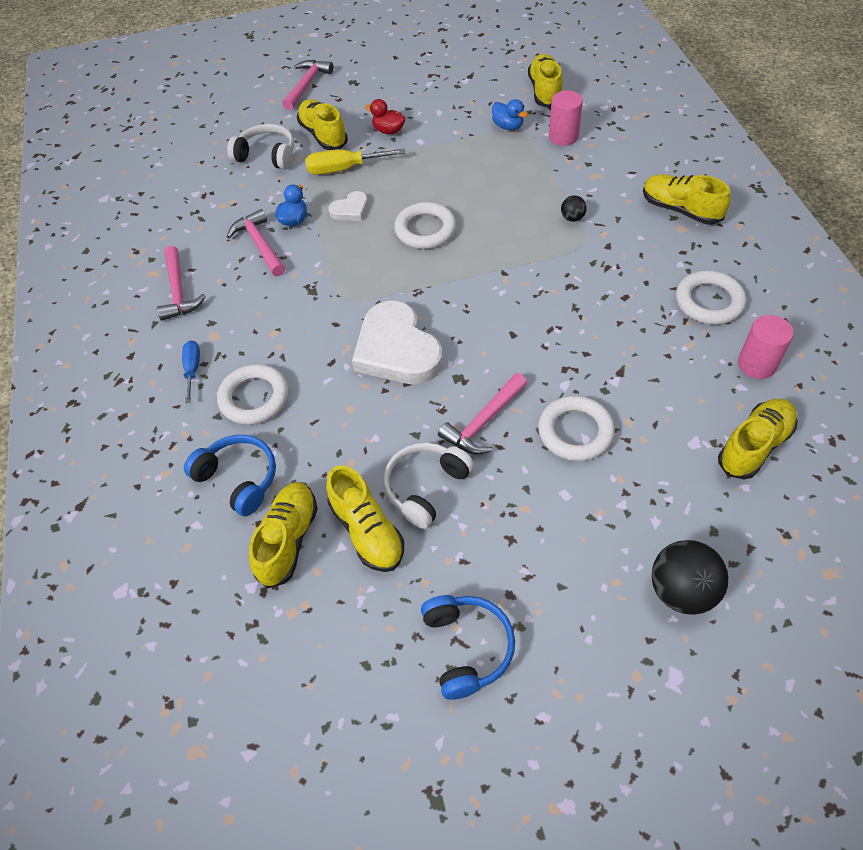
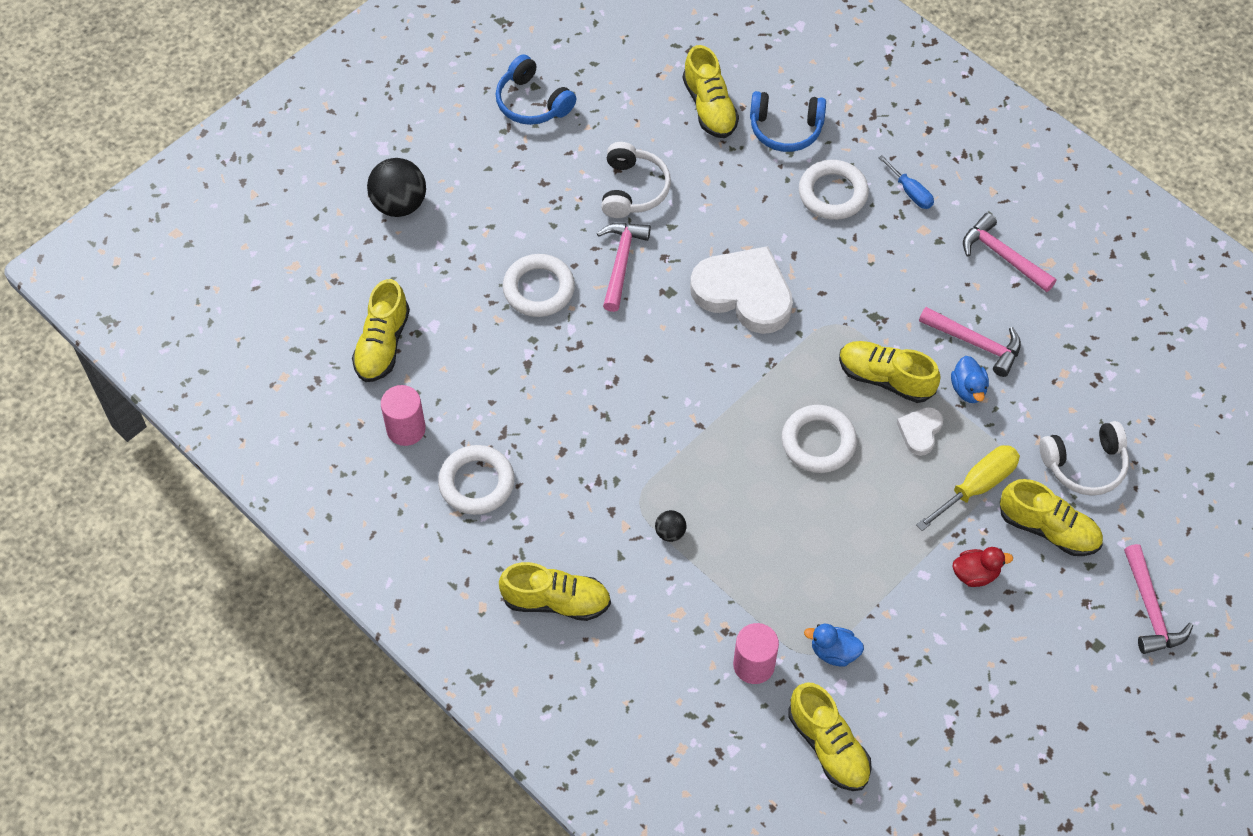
camera: 145 degrees right, 5 degrees up
yellow shoe [326,465,404,572] -> yellow shoe moved to [839,341,940,403]

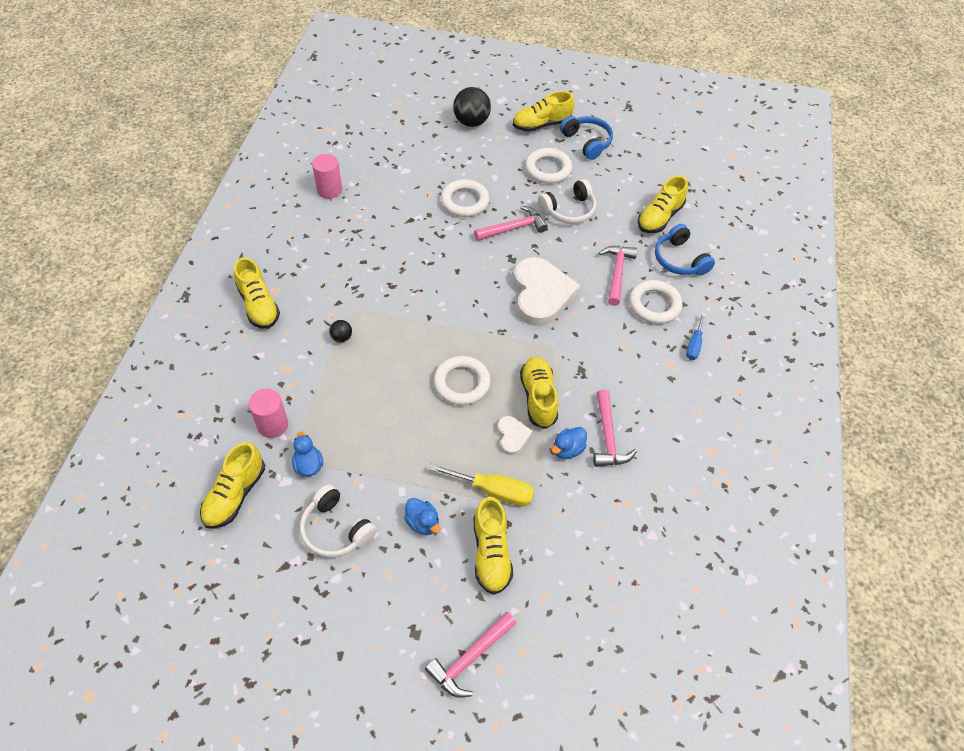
camera: 55 degrees right, 5 degrees down
yellow shoe [352,279,410,382] -> yellow shoe moved to [513,91,575,132]
white ring [438,445,515,515] -> white ring moved to [525,148,572,184]
blue headphones [496,54,576,125] -> blue headphones turned 135 degrees clockwise [560,116,613,160]
white heart [897,407,943,456] -> white heart turned 90 degrees clockwise [497,416,533,455]
red duck [953,547,1013,587] -> blue duck [404,498,440,535]
pink hammer [963,213,1056,292] -> pink hammer moved to [599,246,638,306]
white headphones [1039,421,1129,495] -> white headphones moved to [300,484,377,558]

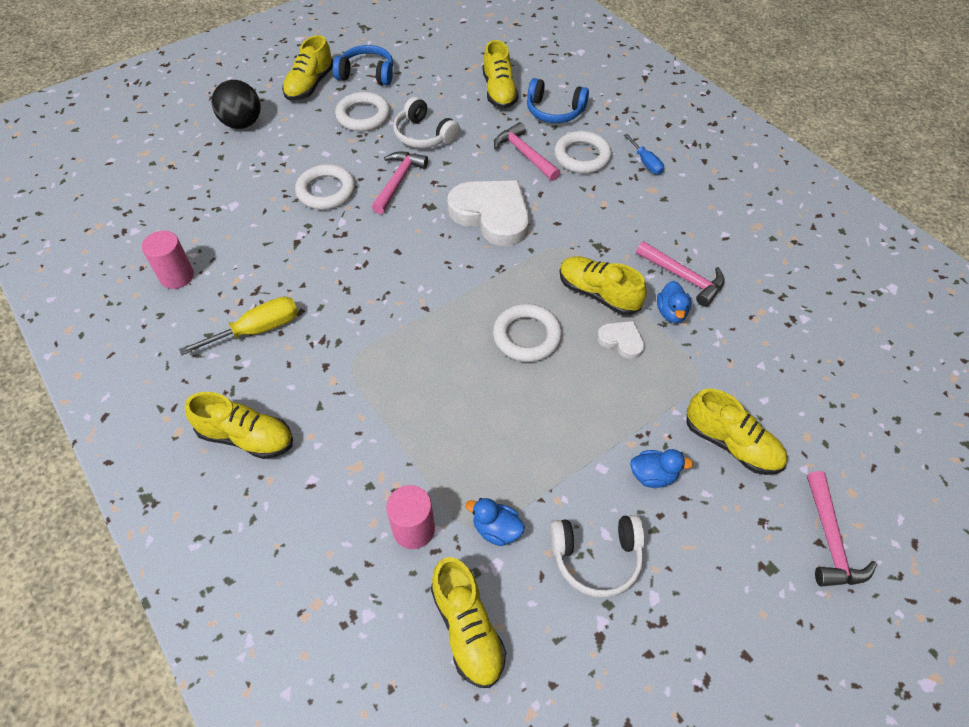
camera: 45 degrees left, 0 degrees up
black ball [329,320,352,342] -> none
yellow screwdriver [429,464,534,506] -> yellow screwdriver moved to [179,297,298,355]
white headphones [538,179,596,224] -> white headphones turned 120 degrees clockwise [393,97,460,148]

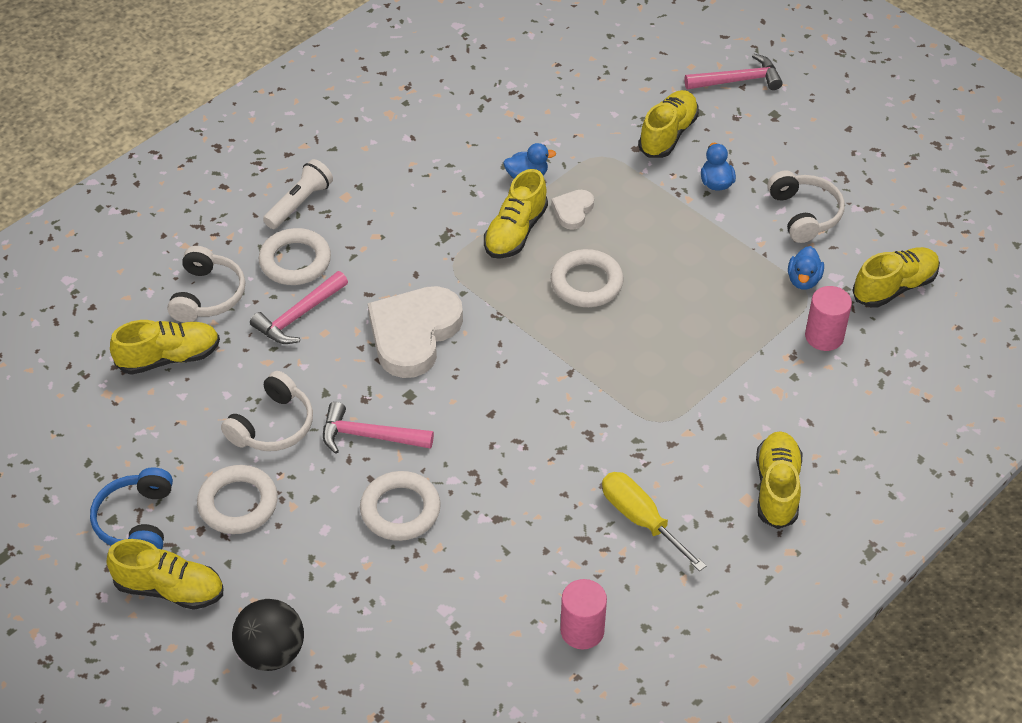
camera: 100 degrees left, 5 degrees down
blue headphones [527,78,589,123] -> white headphones [167,246,245,323]
blue screwdriver [624,134,664,175] -> white flashlight [263,159,333,229]
pink hammer [636,241,725,307] -> none

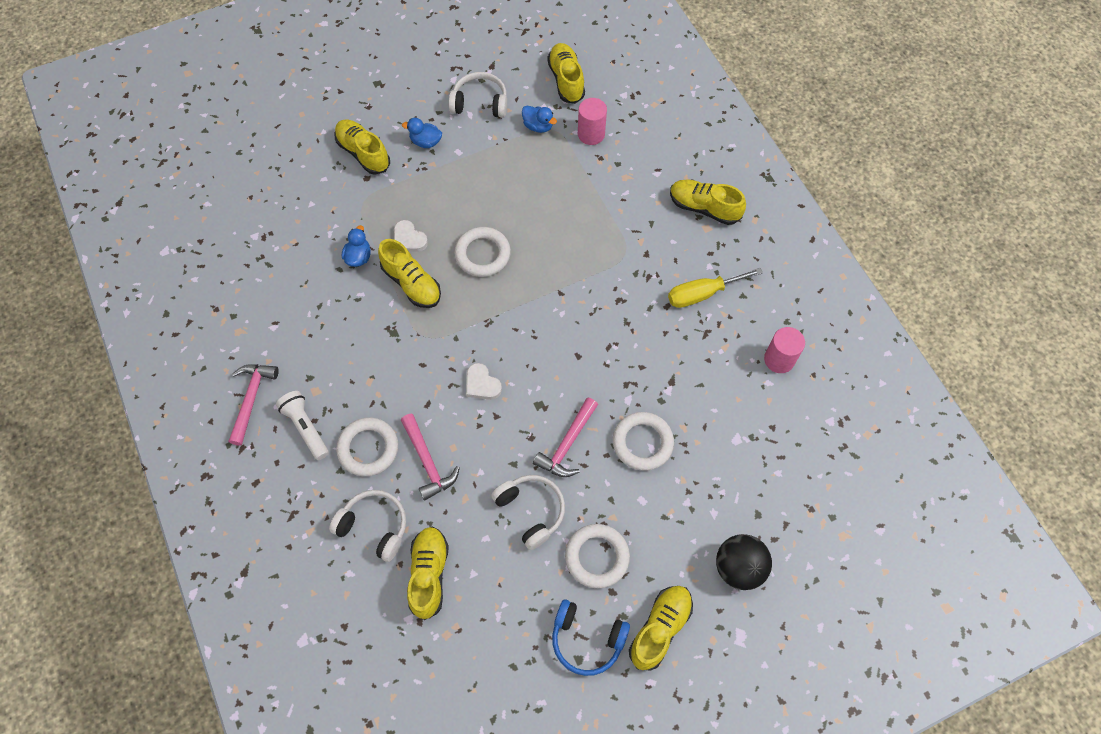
camera: 70 degrees left, 15 degrees up
white heart [368,286,463,378] -> white heart [466,363,502,400], size x0.47
pink hammer [685,54,783,90] -> pink hammer moved to [229,364,279,446]

